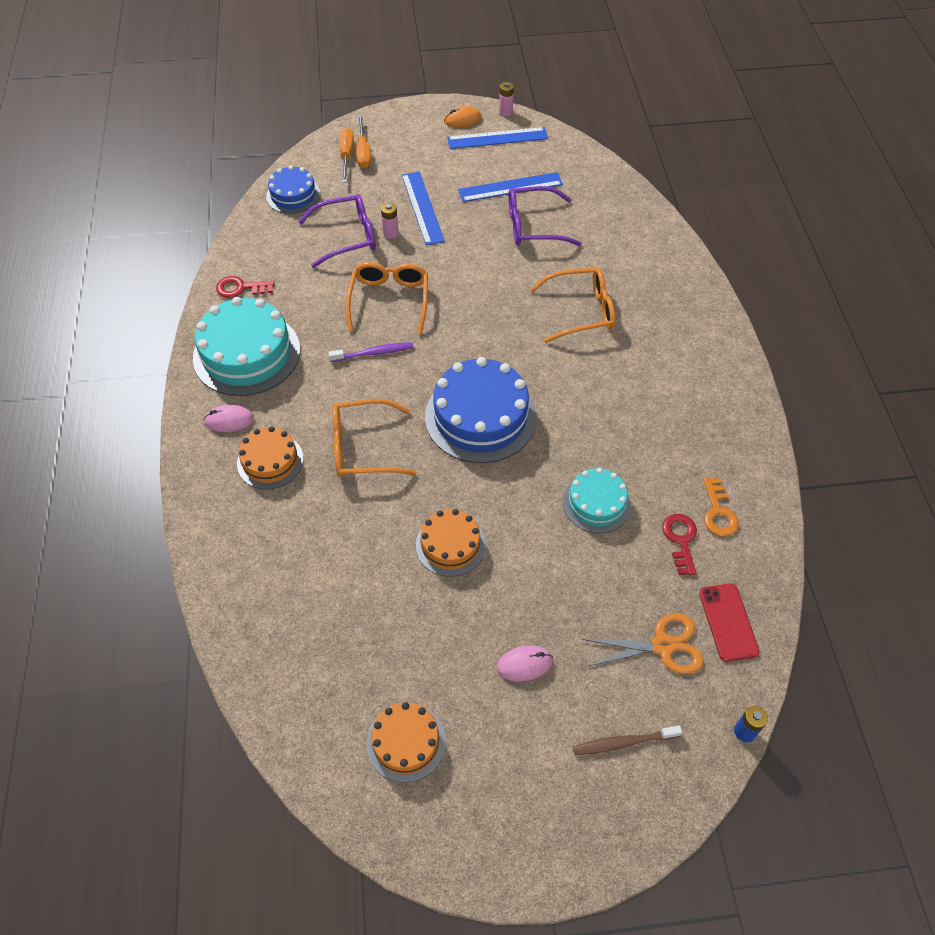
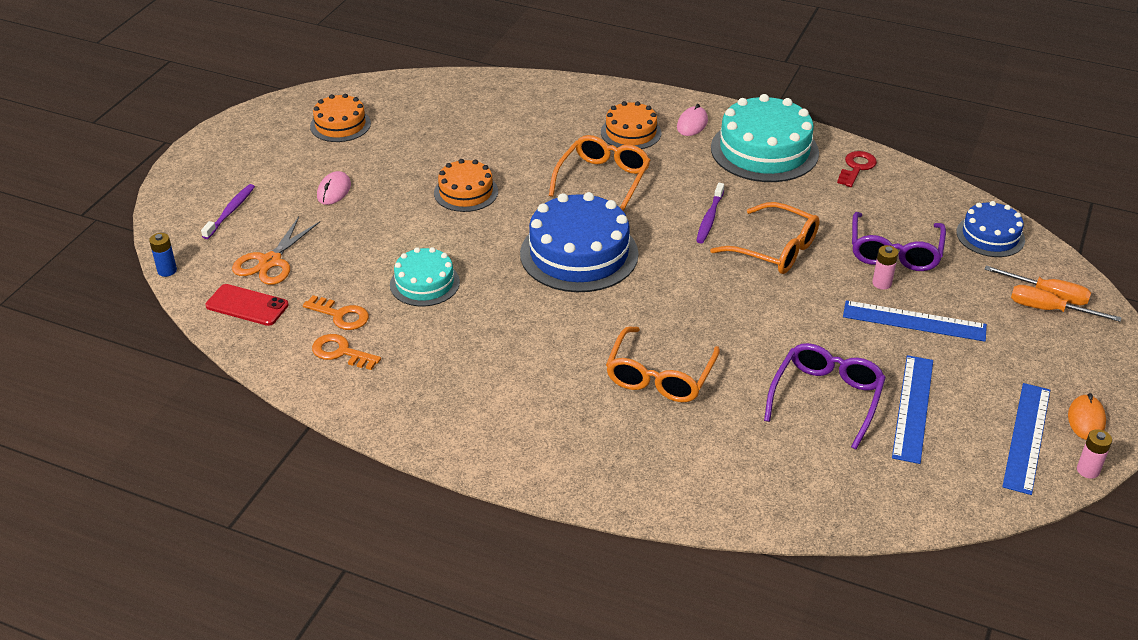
camera: 120 degrees right, 15 degrees down
brown toothbrush [573,725,682,755] -> purple toothbrush [201,184,255,239]
red key [662,514,697,576] -> orange key [303,295,369,330]

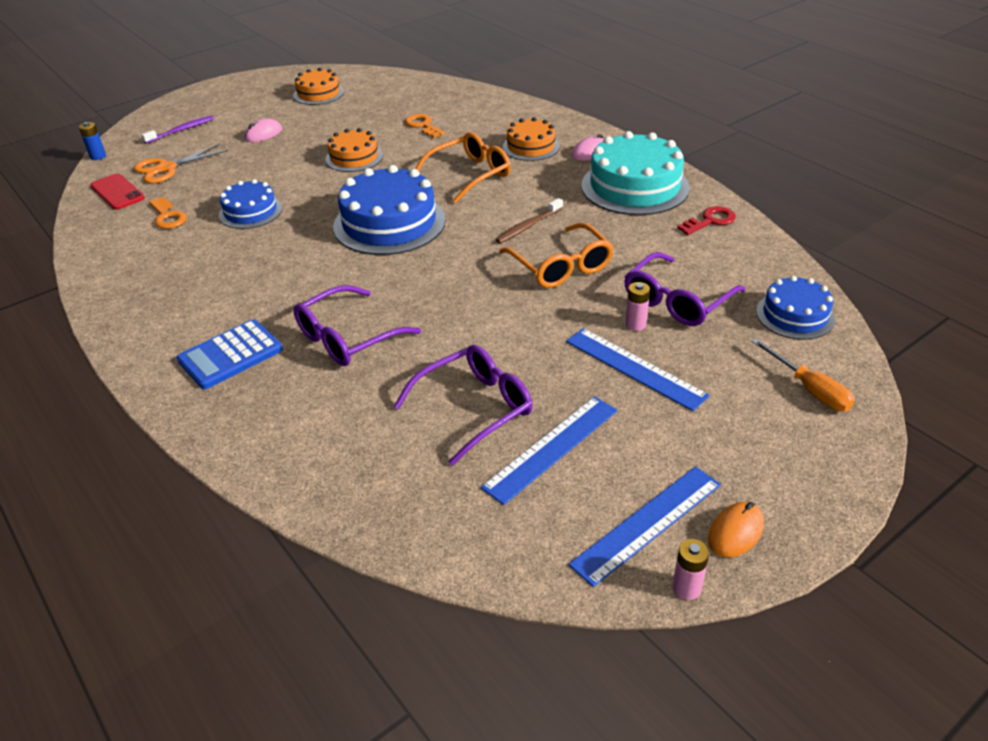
camera: 30 degrees right, 0 degrees up
orange key [312,334,381,370] -> orange key moved to [405,114,445,138]
turquoise cake [390,247,460,306] -> blue cake [219,179,282,229]
orange glasses [606,327,720,402] -> purple glasses [294,285,421,366]
purple toothbrush [696,183,724,243] -> brown toothbrush [496,198,563,243]
orange screwdriver [1011,285,1122,322] -> none
none -> blue calculator [177,319,283,389]

